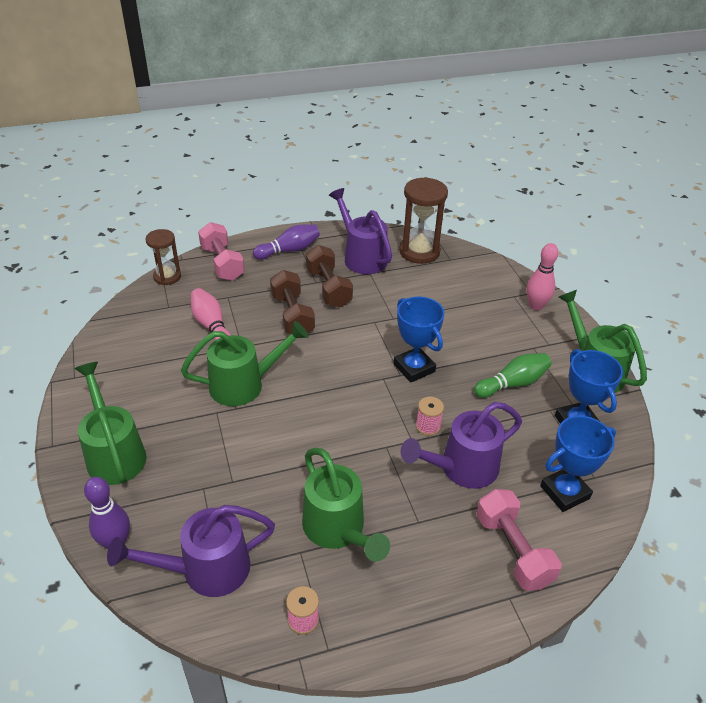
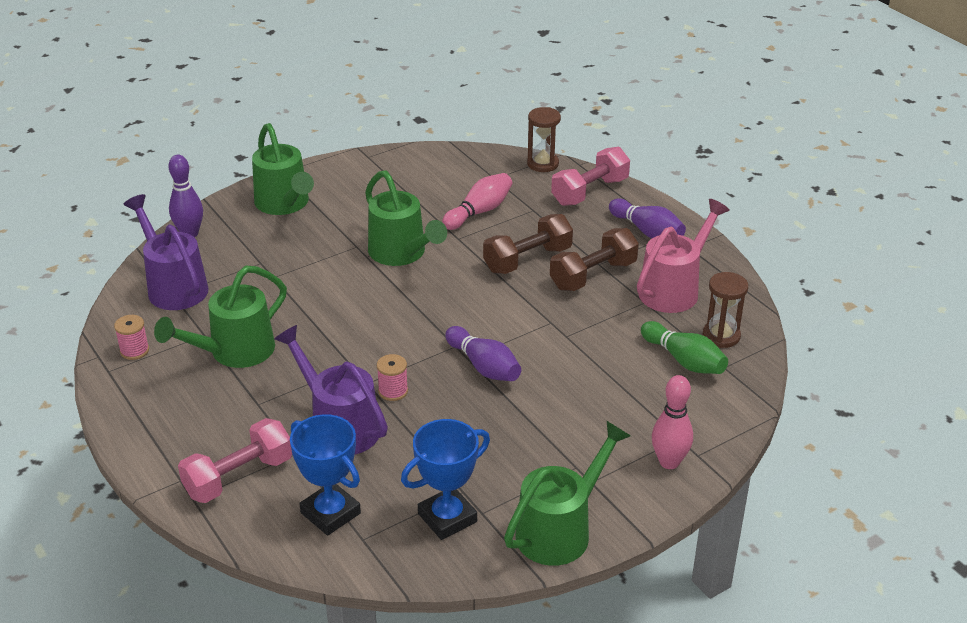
camera: 75 degrees right, 5 degrees down
green watering can [75,362,147,485] -> green watering can turned 105 degrees clockwise [252,123,314,215]
purple watering can [329,188,392,274] -> pink watering can [637,199,730,313]
blue trophy [394,297,445,383] -> purple bowling pin [445,326,521,381]
brown hourglass [399,177,448,264] -> brown hourglass [703,272,748,348], size x0.63
green bowling pin [474,353,551,398] -> green bowling pin moved to [641,321,728,374]

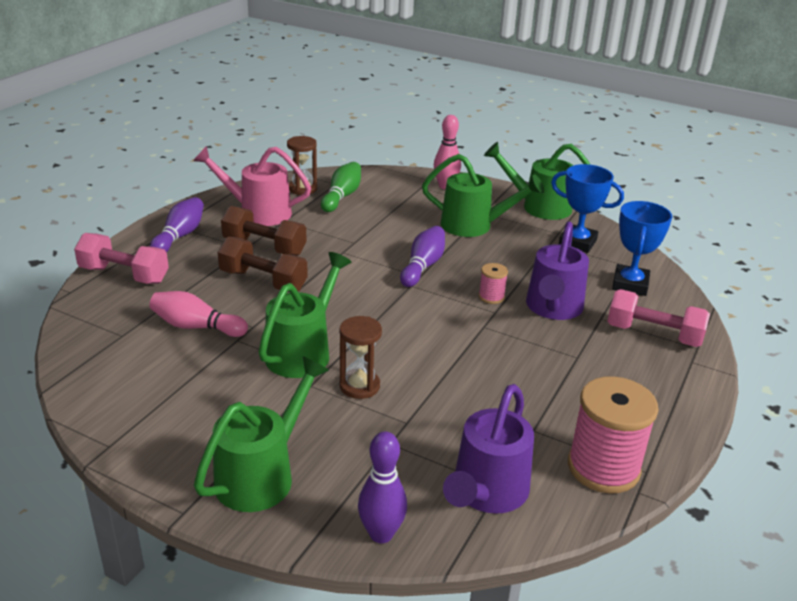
camera: 120 degrees left, 5 degrees down
pink spool [114,315,149,360] -> pink spool [568,376,658,494], size x2.13
green watering can [154,266,287,368] -> green watering can moved to [422,154,544,237]
brown hourglass [527,107,561,172] -> brown hourglass moved to [339,316,382,399]

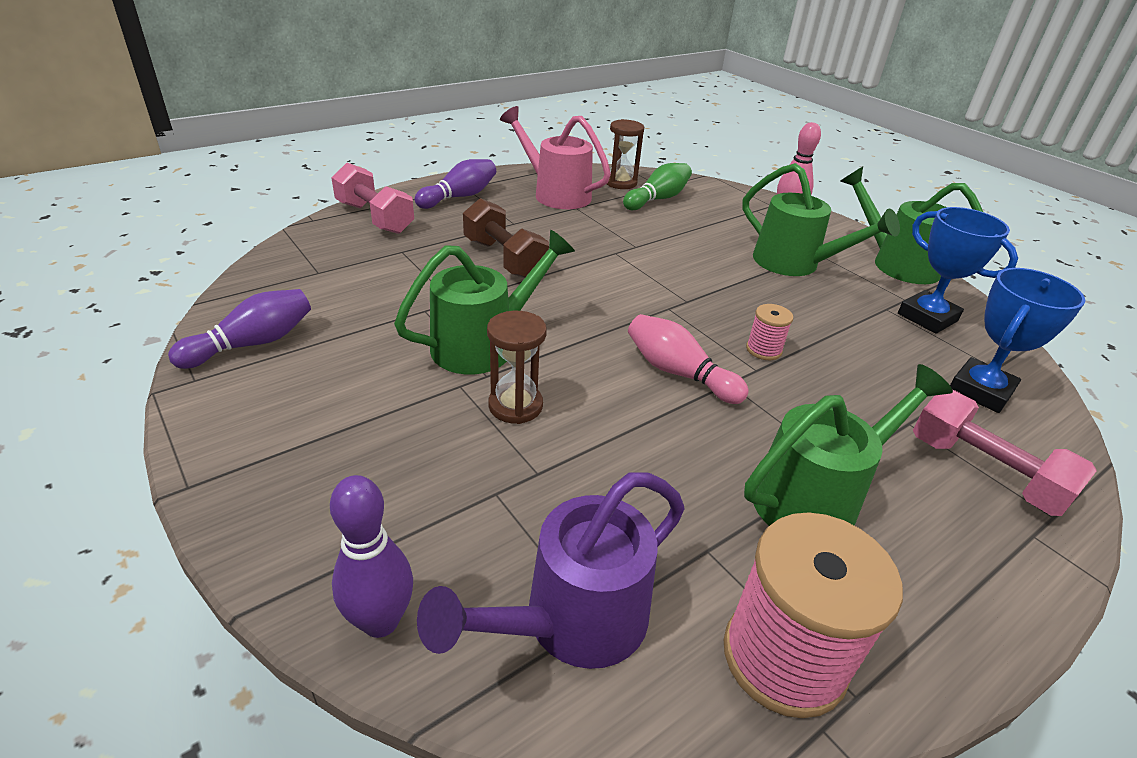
camera: 25 degrees right, 5 degrees up
pink bowling pin [149,291,248,337] -> pink bowling pin moved to [628,314,749,404]
green watering can [194,356,329,512] -> green watering can moved to [744,364,953,526]
brown dumbbell [221,206,307,256] -> none
purple bowling pin [400,226,445,287] -> purple bowling pin moved to [168,289,311,369]
purple watering can [526,221,589,320] -> none

